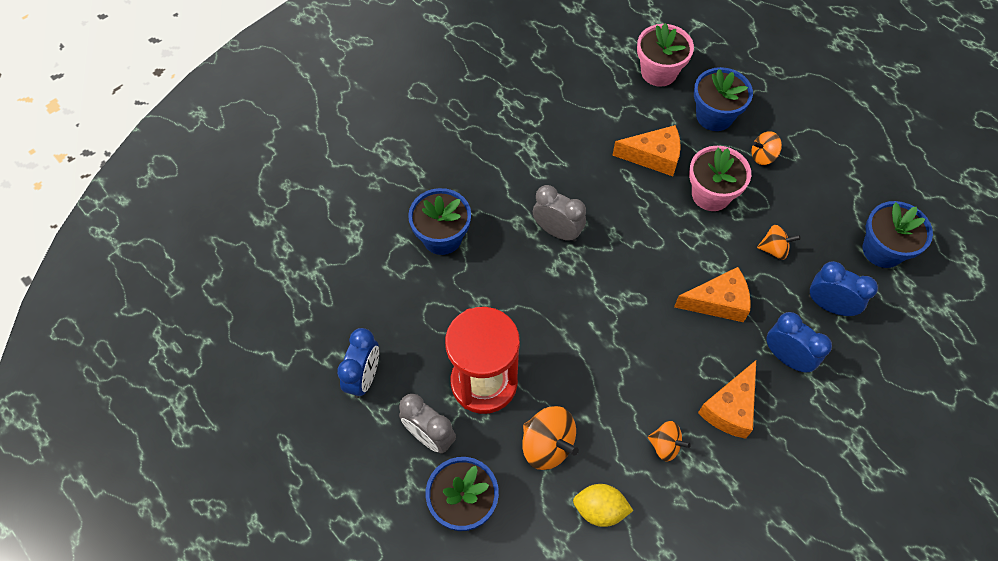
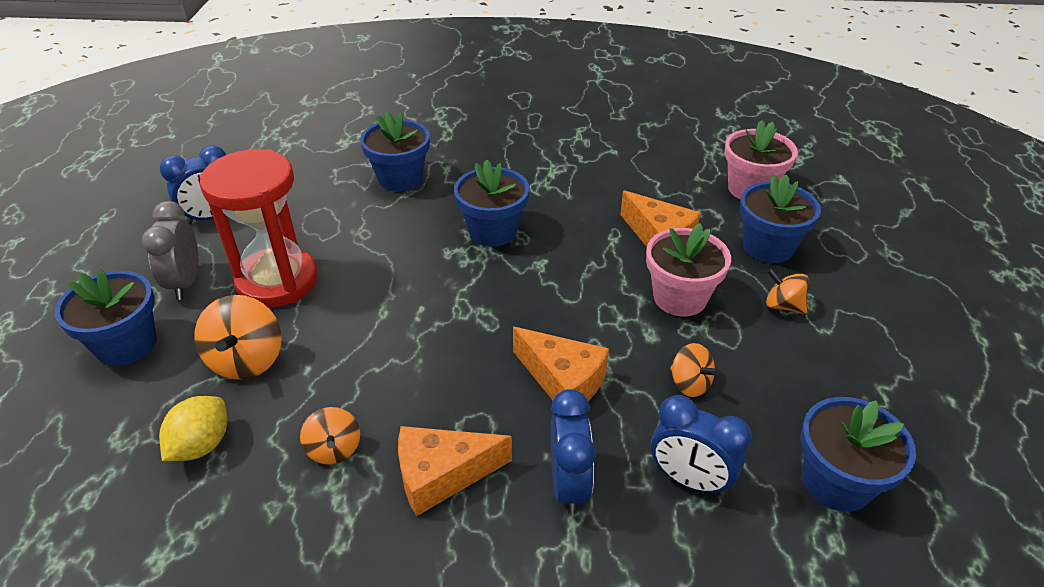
camera: 45 degrees right, 20 degrees down
grey clock [533,185,586,242] -> blue flower pot [454,159,529,246]
yellow lemon [573,484,633,527] -> yellow lemon turned 60 degrees clockwise [159,396,227,461]
blue clock [809,261,878,316] -> blue clock turned 135 degrees clockwise [651,395,752,496]

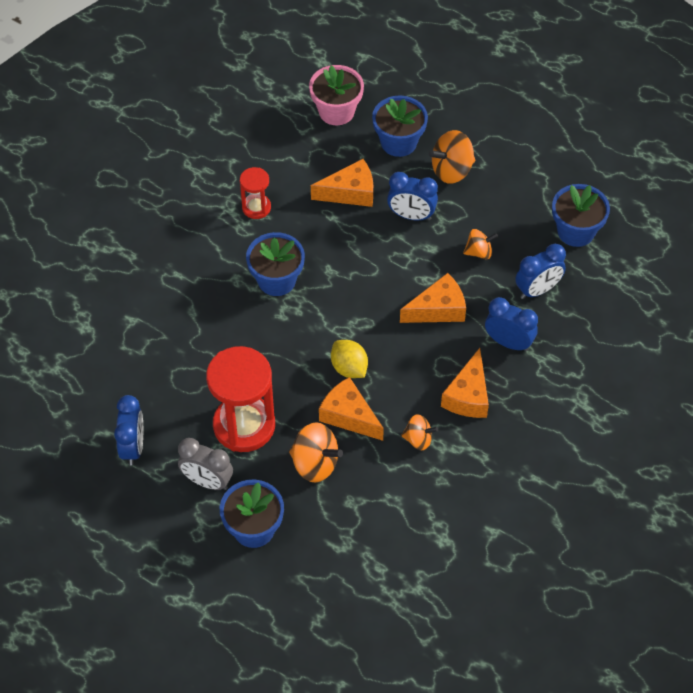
camera: 60 degrees left, 15 degrees up
yellow lemon [159,396,227,461] -> yellow lemon moved to [331,340,368,378]
blue flower pot [360,111,430,192] -> none
pink flower pot [646,223,731,316] -> blue clock [387,172,438,220]
orange spinning top [766,268,809,314] -> orange spinning top [429,130,475,184], size x1.62
none -> red hourglass [240,167,271,219]
none -> orange cheese [319,377,384,441]

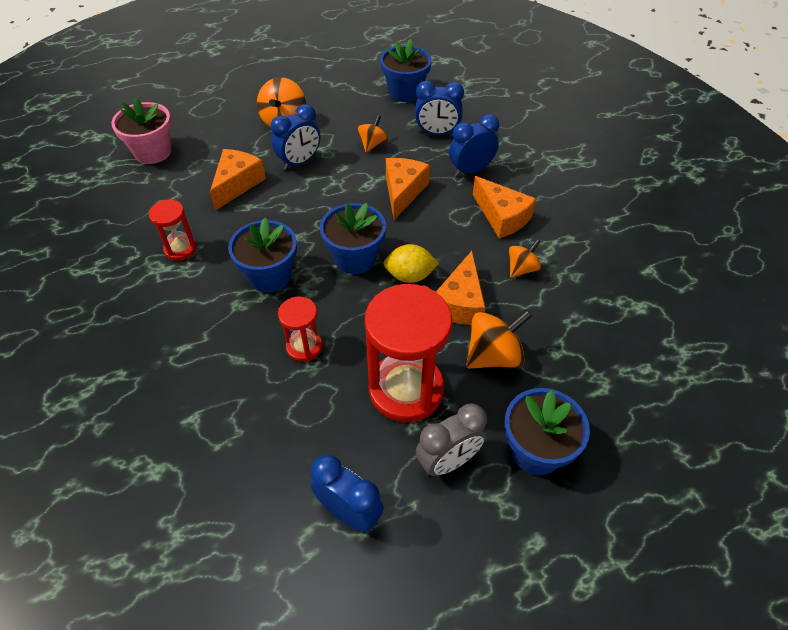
camera: 55 degrees left, 5 degrees down
orange cheese [319,377,384,441] -> orange cheese turned 60 degrees counterclockwise [436,251,486,325]
blue flower pot [372,95,428,157] -> blue flower pot moved to [320,203,386,274]
blue clock [515,244,566,299] -> blue clock turned 90 degrees clockwise [415,81,464,135]
none -> red hourglass [278,297,322,362]

